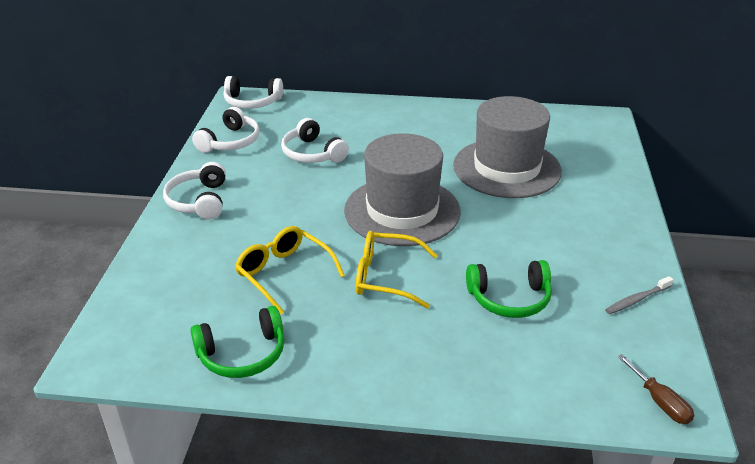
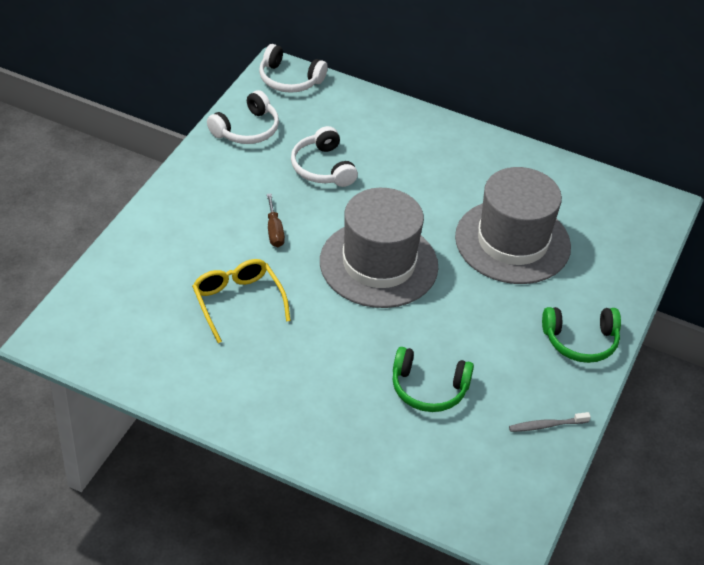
camera: 15 degrees right, 10 degrees up
white headphones [163,162,226,220] -> none
green headphones [190,306,284,378] -> green headphones moved to [542,307,621,363]
yellow glasses [356,231,438,308] -> none
brown screwdriver [618,354,694,424] -> brown screwdriver moved to [267,194,285,247]

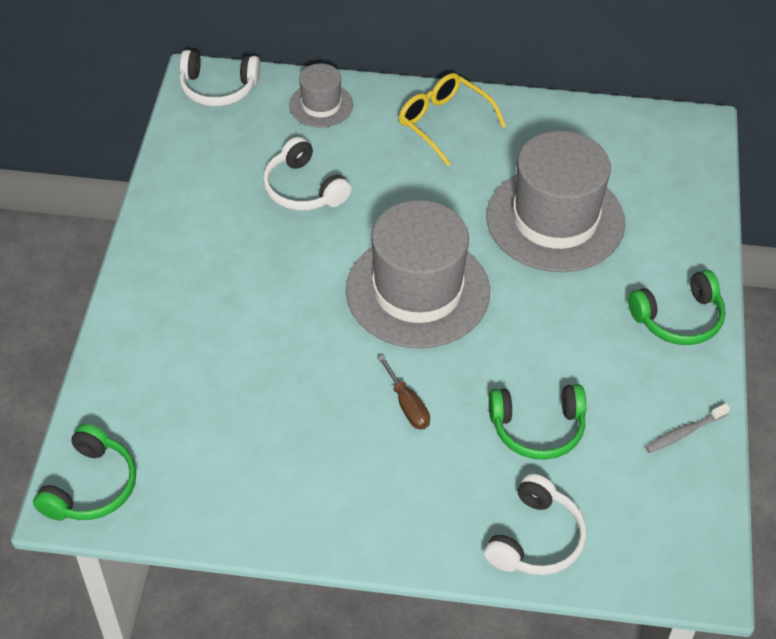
camera: 15 degrees left, 5 degrees up
yellow glasses [192,259,291,343] -> yellow glasses moved to [399,73,506,166]
white headphones [207,90,279,144] -> white headphones moved to [484,474,586,575]
brown screwdriver [267,194,285,247] -> brown screwdriver moved to [378,355,430,430]
none -> green headphones [33,424,136,521]
none -> grey hat [289,63,353,128]

